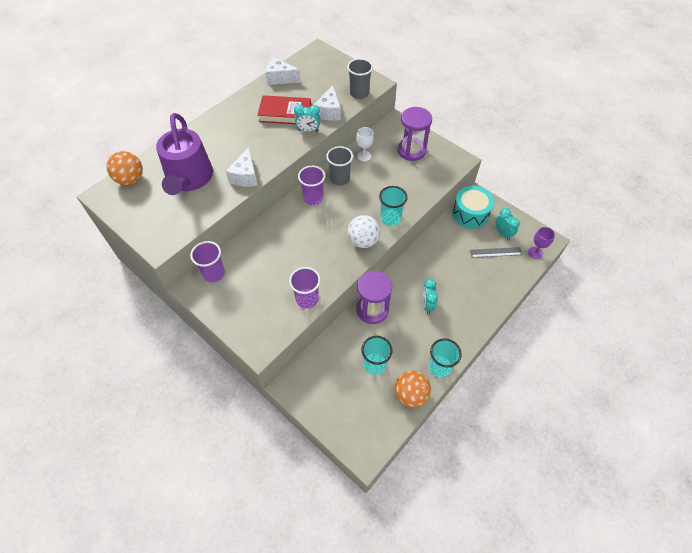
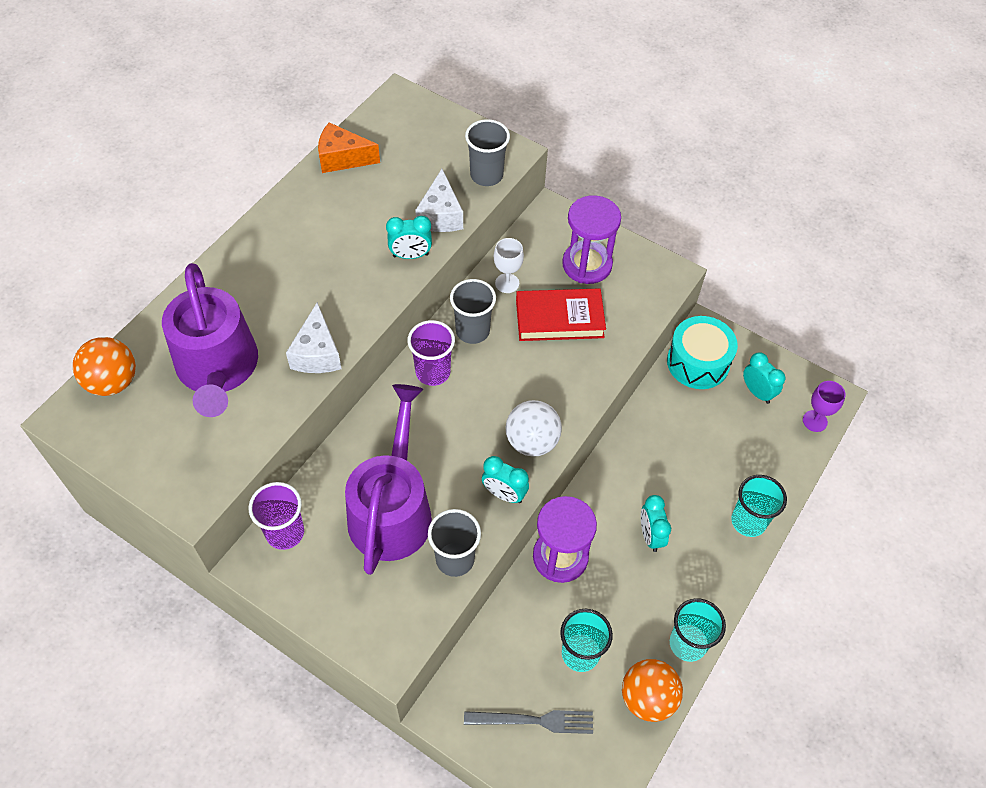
camera: 10 degrees left, 0 degrees up
red book [257,95,311,124] -> red book moved to [516,288,606,341]
white cheese [266,57,301,85] -> orange cheese [318,122,380,173]
purple cup [289,267,321,309] -> grey cup [428,509,481,577]
turquoise cup [379,186,407,226] -> turquoise cup moved to [731,475,787,537]
grey ruler [470,247,522,258] -> none
none -> purple watering can [345,384,432,575]
none -> grey fork [464,710,593,734]
none -> turquoise clock [482,456,529,503]

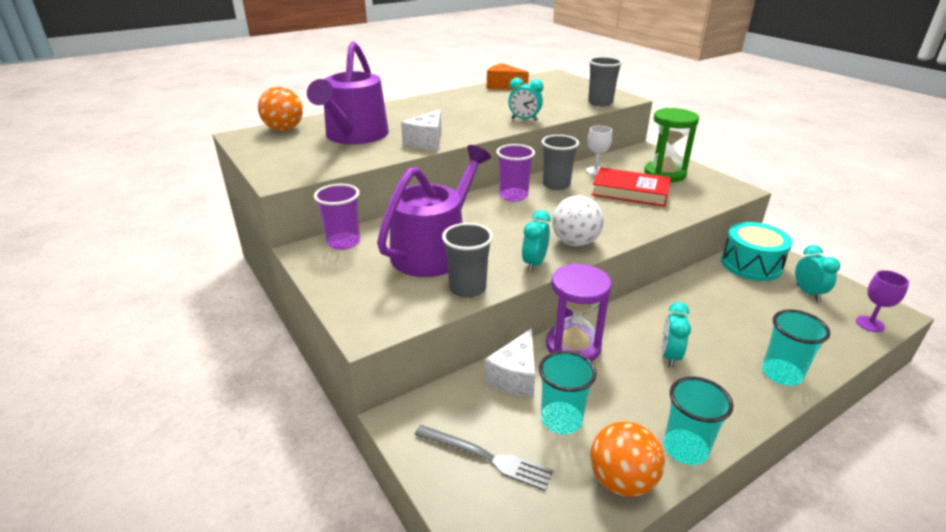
camera: 25 degrees right, 25 degrees down
white cheese [415,169,463,232] -> white cheese moved to [484,328,535,397]
turquoise clock [482,456,529,503] -> turquoise clock turned 60 degrees clockwise [522,210,551,272]
purple hourglass [562,195,621,284] -> green hourglass [644,108,699,182]

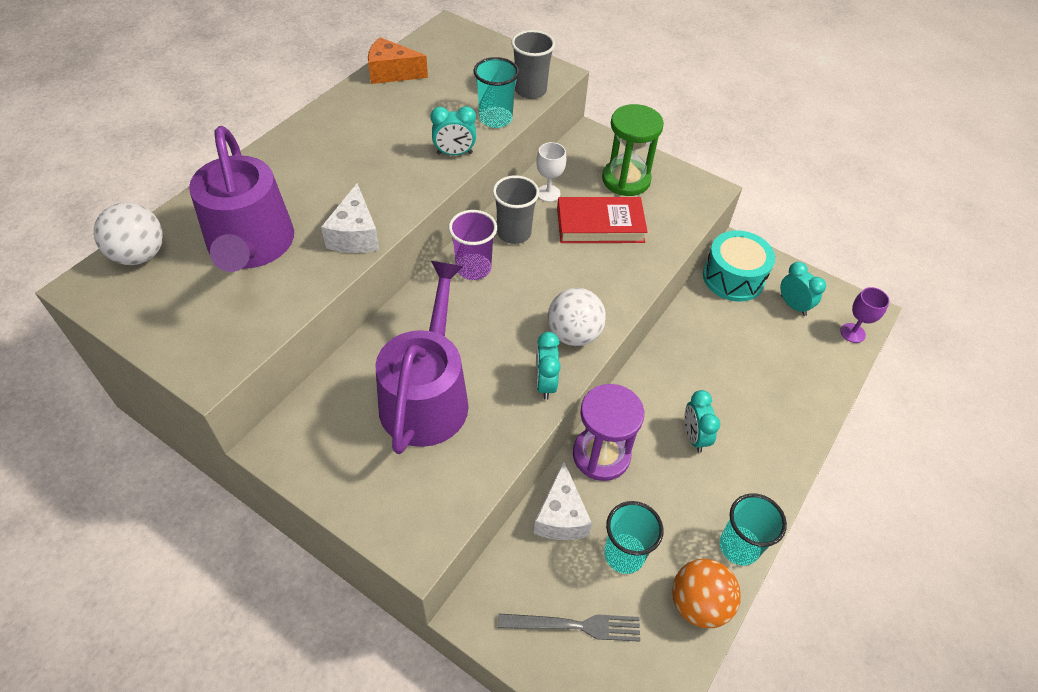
camera: 25 degrees left, 20 degrees up
orange ball [258,87,303,131] -> white ball [94,203,163,265]
purple cup [314,184,360,250] -> none
grey cup [442,223,493,298] -> none
turquoise cup [762,309,830,386] -> turquoise cup moved to [474,57,519,128]

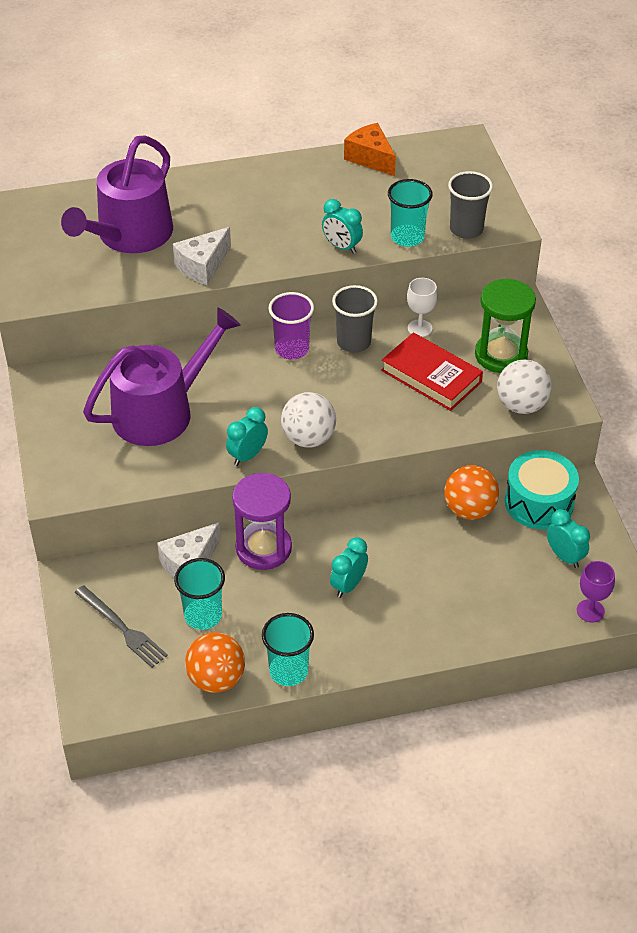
camera: 45 degrees right, 5 degrees down
white ball [94,203,163,265] -> white ball moved to [497,359,552,414]
turquoise clock [780,262,826,316] -> turquoise clock turned 45 degrees counterclockwise [547,509,590,568]
none -> orange ball [444,465,499,520]

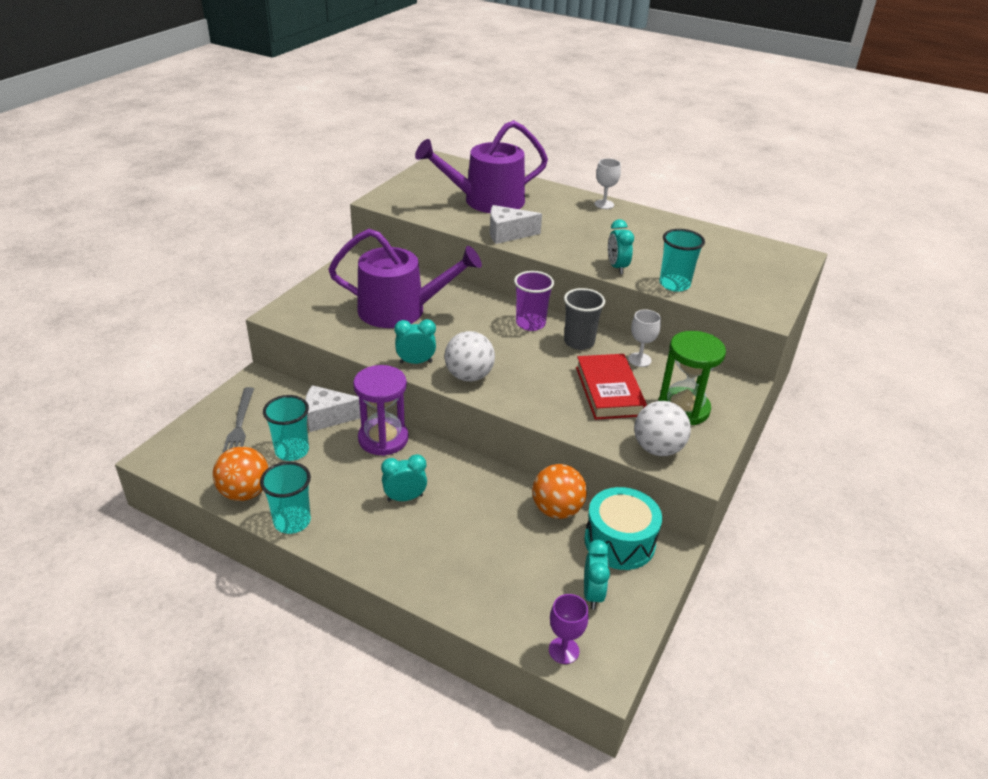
camera: 40 degrees right, 10 degrees down
orange cheese [344,123,396,176] -> none
grey cup [448,171,493,239] -> none
none -> white goblet [595,158,621,209]

